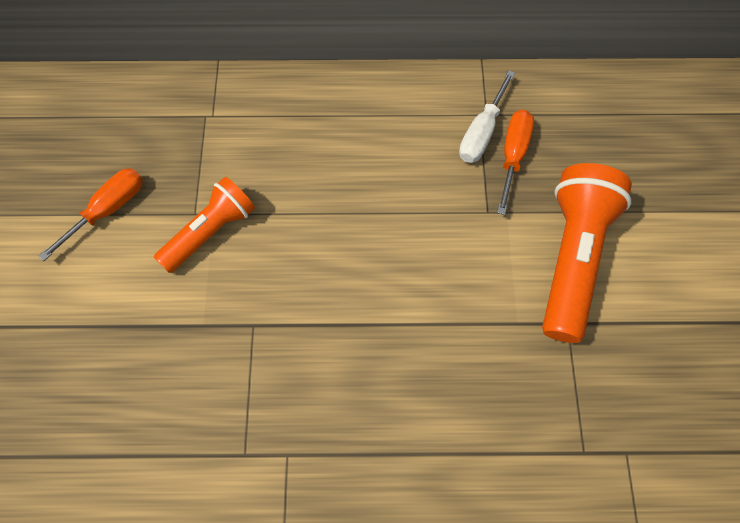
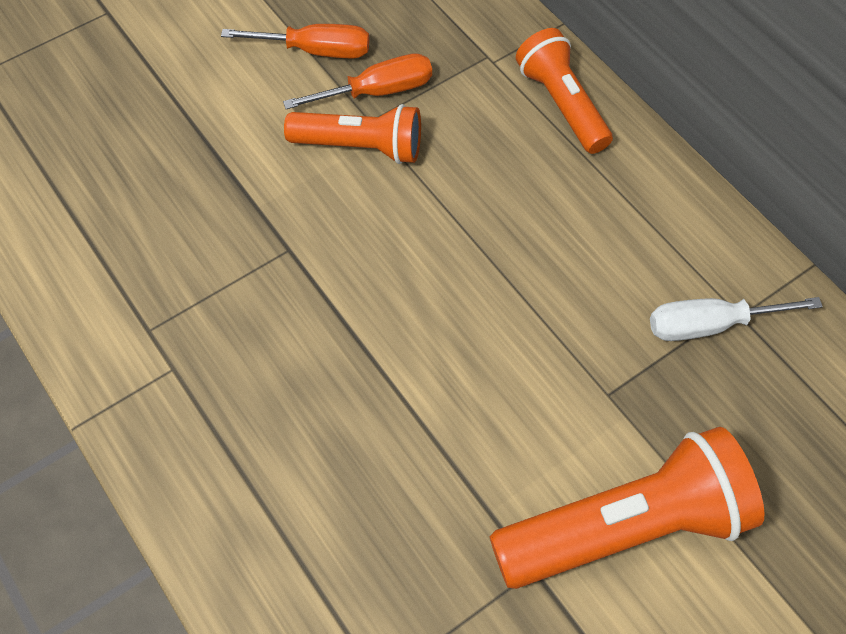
camera: 55 degrees right, 5 degrees down
orange screwdriver [497,110,534,215] -> orange screwdriver moved to [283,53,432,109]
none -> orange flashlight [516,28,613,154]

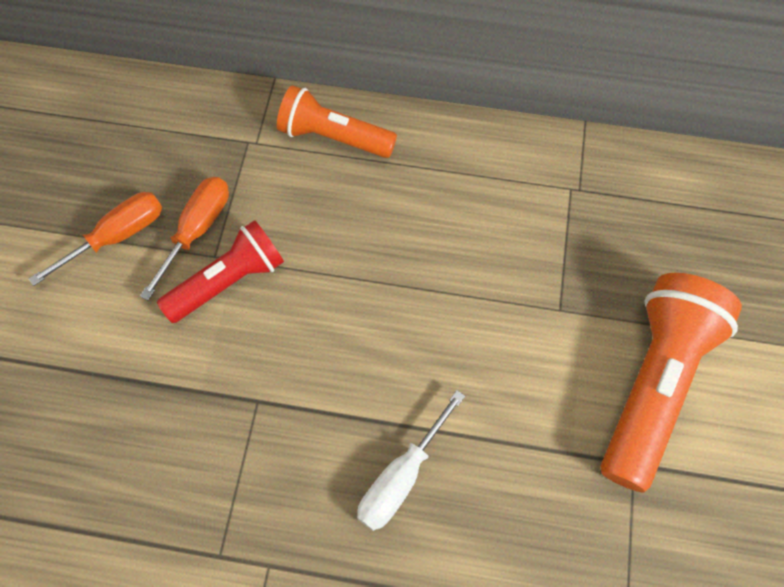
camera: 45 degrees left, 5 degrees up
orange flashlight [284,104,421,164] -> red flashlight [157,220,284,323]
white screwdriver [650,297,823,341] -> white screwdriver moved to [357,390,465,531]

